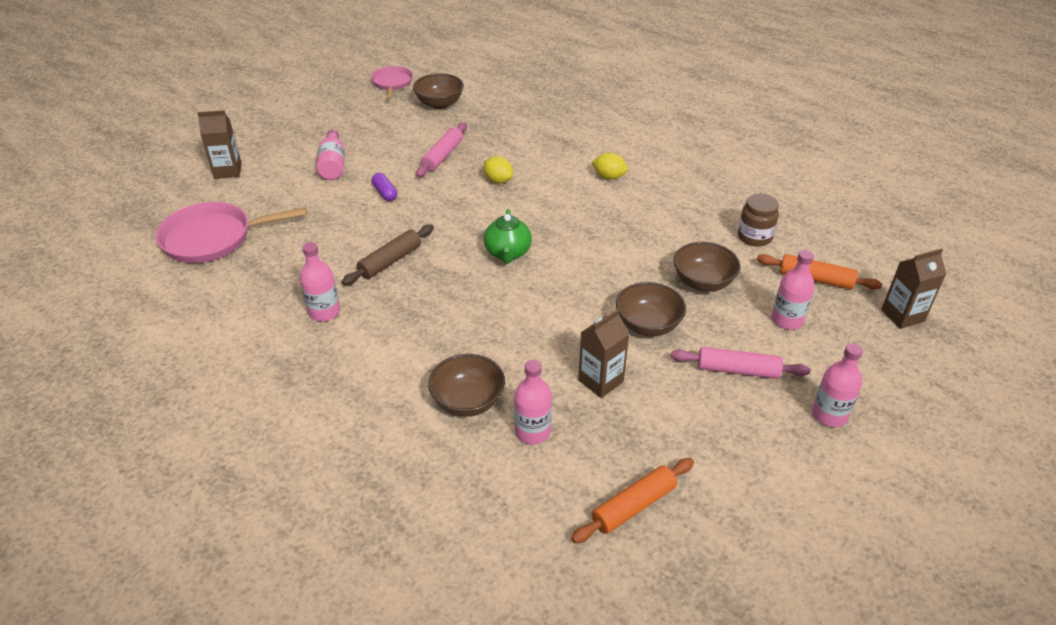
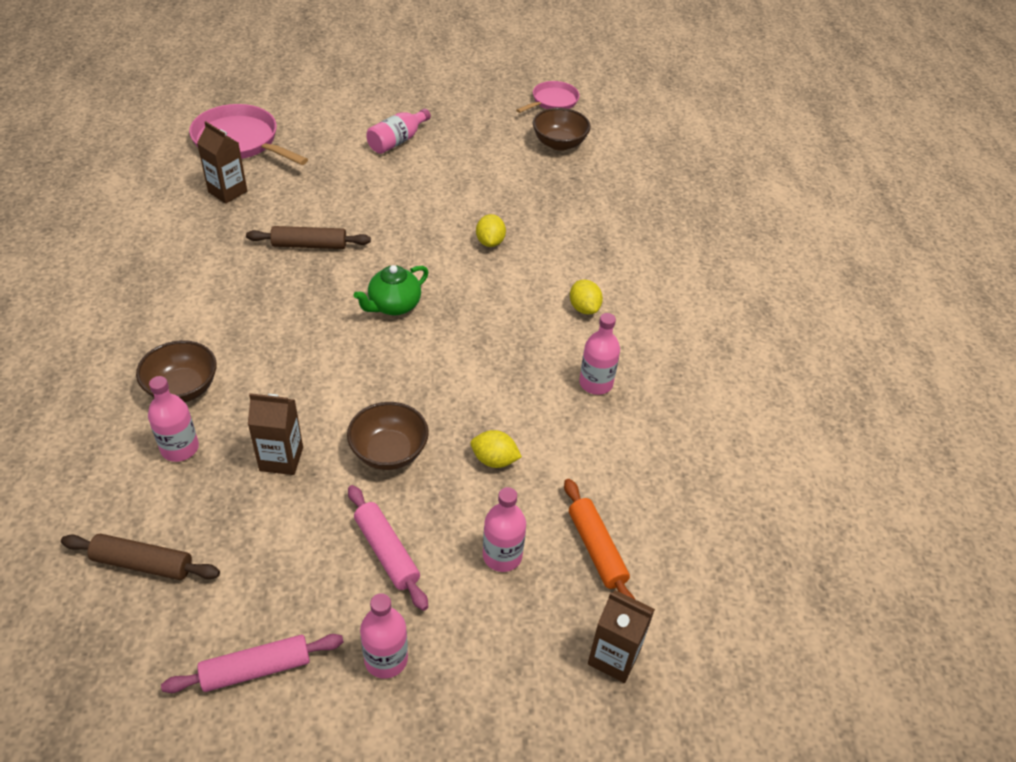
camera: 45 degrees right, 5 degrees up
brown carton [197,110,242,179] -> brown carton moved to [197,121,247,204]
pink bottle [300,242,340,322] -> pink bottle moved to [579,313,620,395]
purple capsule [372,173,397,201] -> none
pink rolling pin [416,122,467,177] -> pink rolling pin moved to [161,634,343,693]
orange rolling pin [571,458,694,543] -> brown rolling pin [61,534,220,580]
brown bowl [674,242,741,292] -> yellow lemon [471,430,522,468]
brown jar [738,194,779,247] -> none

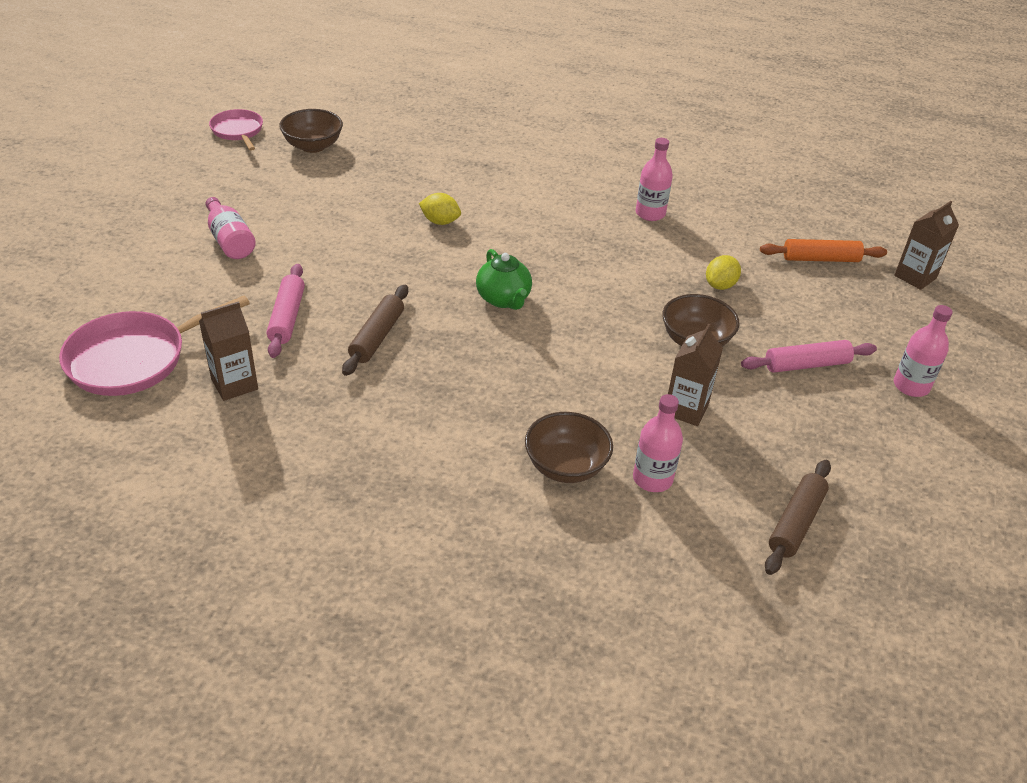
camera: 70 degrees left, 5 degrees down
pink rolling pin [161,634,343,693] -> pink rolling pin moved to [267,264,305,358]
pink bottle [483,487,526,572] -> none
yellow lemon [570,280,603,314] -> none

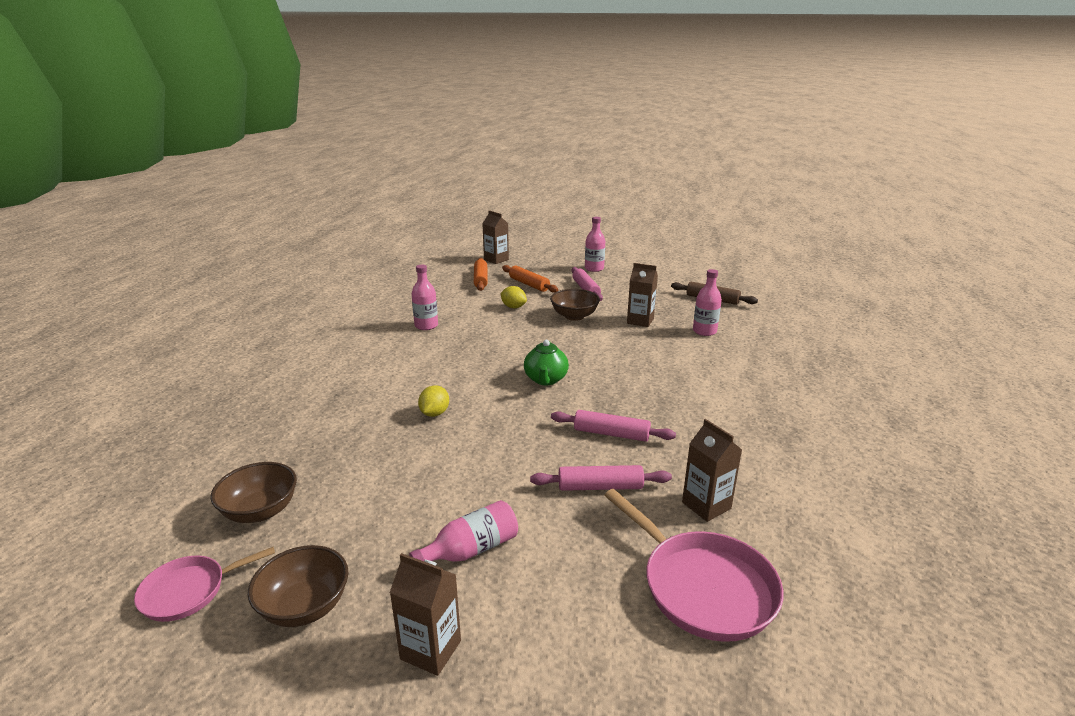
camera: 90 degrees left, 15 degrees down
brown rolling pin [342,285,408,376] -> pink rolling pin [551,410,676,442]
green teapot [476,249,532,310] -> green teapot turned 120 degrees clockwise [524,340,569,385]
brown bowl [525,412,613,483] -> brown bowl moved to [248,545,348,627]
none -> brown carton [390,553,461,676]
none -> orange rolling pin [502,265,558,293]

